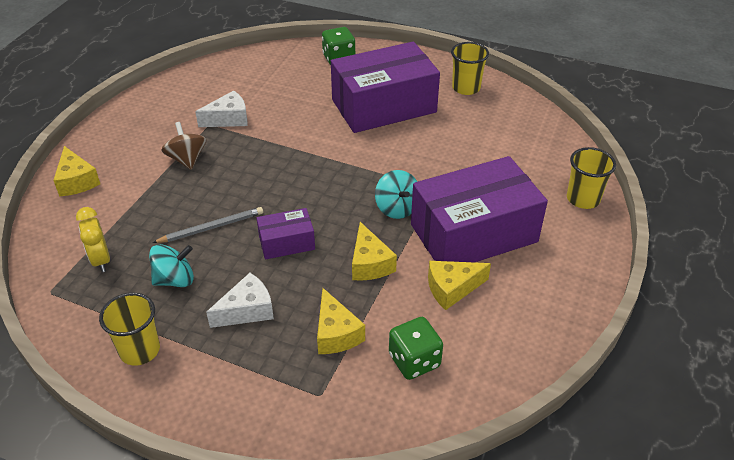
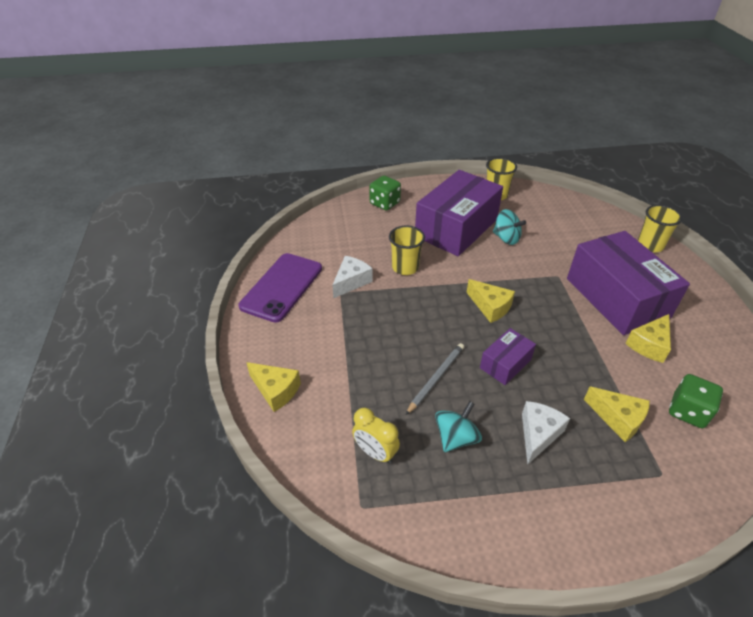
camera: 30 degrees left, 0 degrees up
yellow cup [99,293,160,366] -> yellow cup moved to [389,226,425,275]
brown spinning top [161,122,206,170] -> none
yellow cheese [352,222,397,281] -> yellow cheese moved to [466,279,515,323]
turquoise spinning top [375,170,417,219] -> turquoise spinning top moved to [493,209,526,245]
purple box [411,156,548,262] -> purple box turned 60 degrees counterclockwise [567,231,690,335]
none -> purple phone [239,253,322,323]

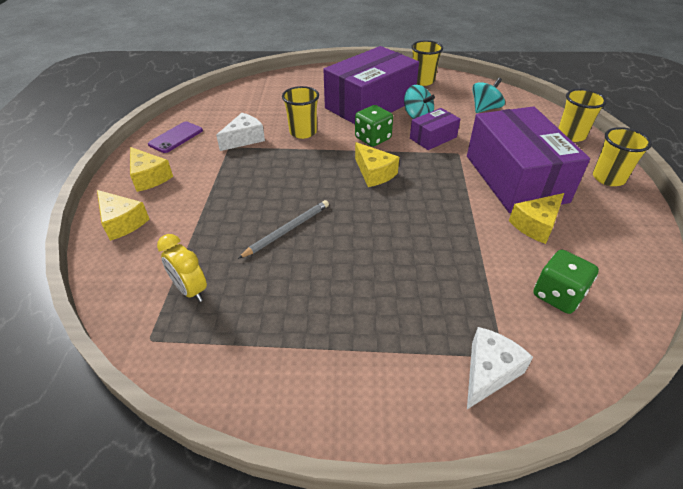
camera: 10 degrees right, 0 degrees up
purple phone [239,253,322,323] -> purple phone [148,121,203,153], size x0.57
green dice [369,176,401,211] -> green dice moved to [355,105,393,147]
turquoise spinning top [435,401,482,452] -> turquoise spinning top moved to [472,78,505,113]
purple box [480,328,536,385] -> purple box moved to [410,108,460,150]
white cheese [522,401,570,465] -> white cheese moved to [467,327,533,409]
yellow cheese [584,387,650,442] -> yellow cheese moved to [130,147,173,192]
none -> yellow cup [593,127,652,186]

